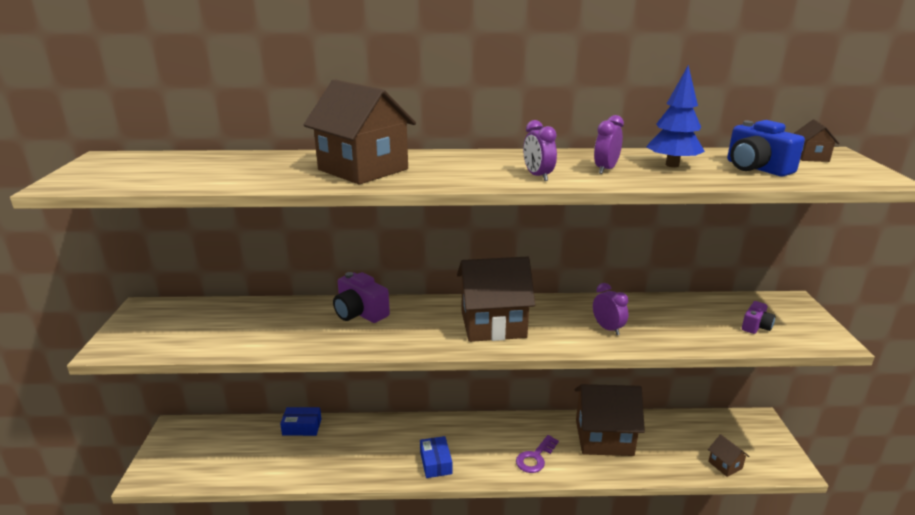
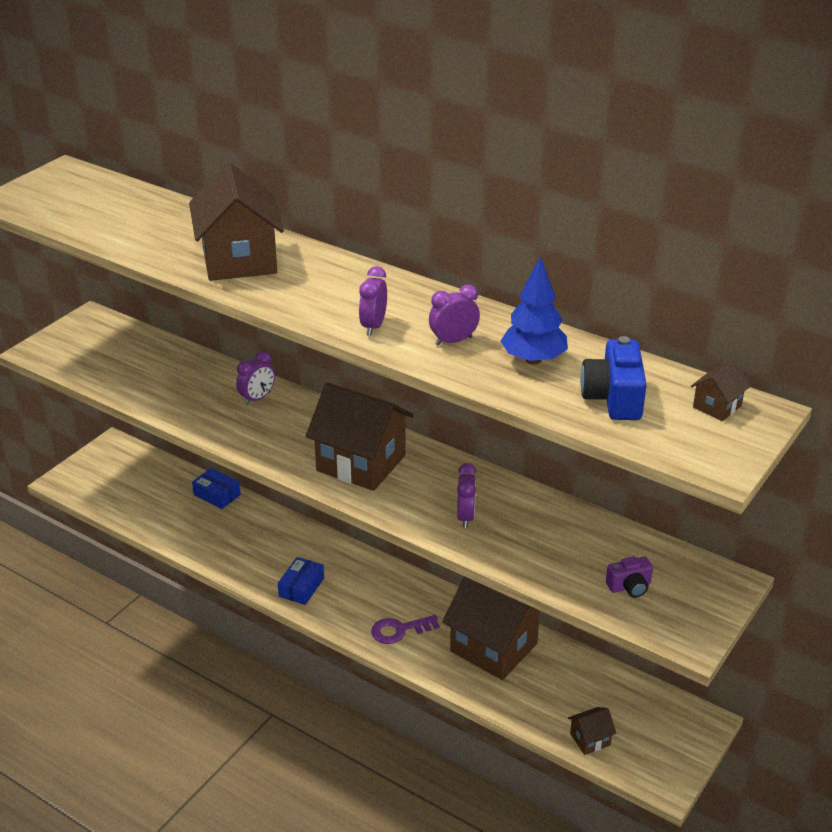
camera: 35 degrees right, 10 degrees up
purple camera [333,272,390,323] -> purple clock [236,351,275,405]
brown house [708,434,749,477] -> brown house turned 60 degrees clockwise [568,707,616,755]

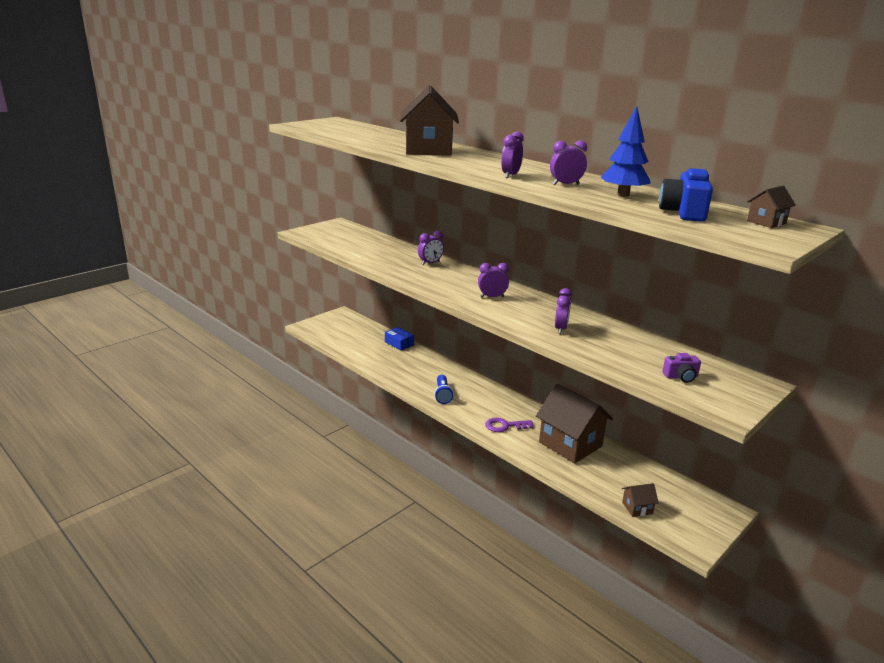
camera: 10 degrees right, 10 degrees down
blue box [278,557,324,605] -> blue flashlight [434,375,454,404]
brown house [306,383,414,491] -> purple clock [478,263,509,297]

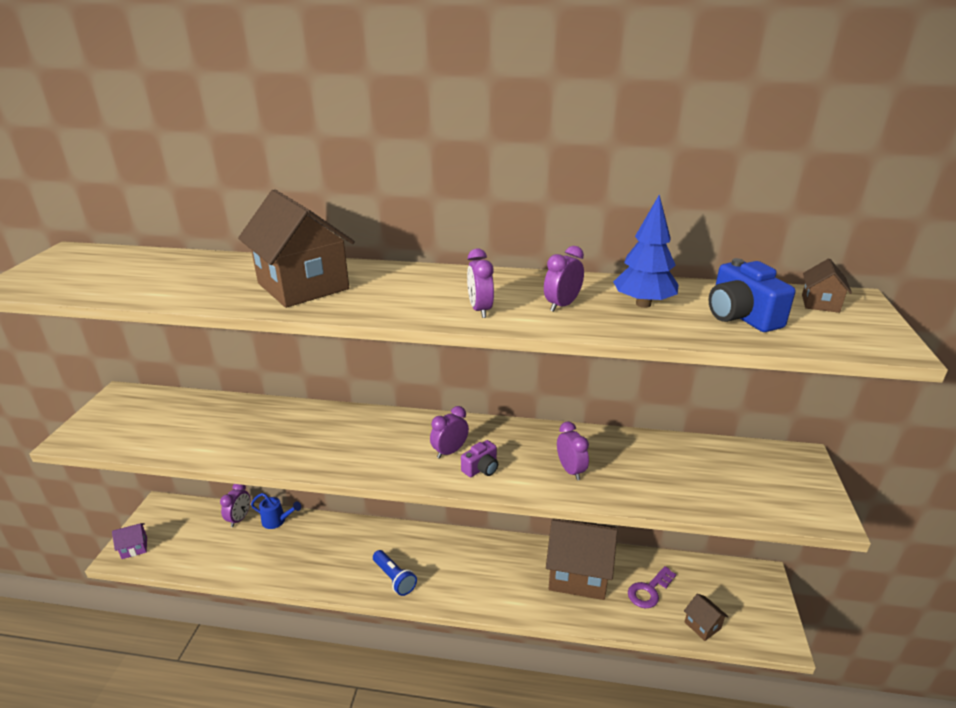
camera: 35 degrees left, 5 degrees up
blue box [385,327,414,350] -> blue watering can [251,493,301,529]
purple clock [418,231,444,265] -> purple clock moved to [220,484,250,527]
purple key [485,418,534,432] -> purple key moved to [628,566,676,608]
brown house [622,483,659,517] -> brown house turned 75 degrees counterclockwise [684,594,729,641]
purple camera [663,353,701,383] -> purple camera moved to [461,440,498,477]
none -> purple house [112,523,147,559]

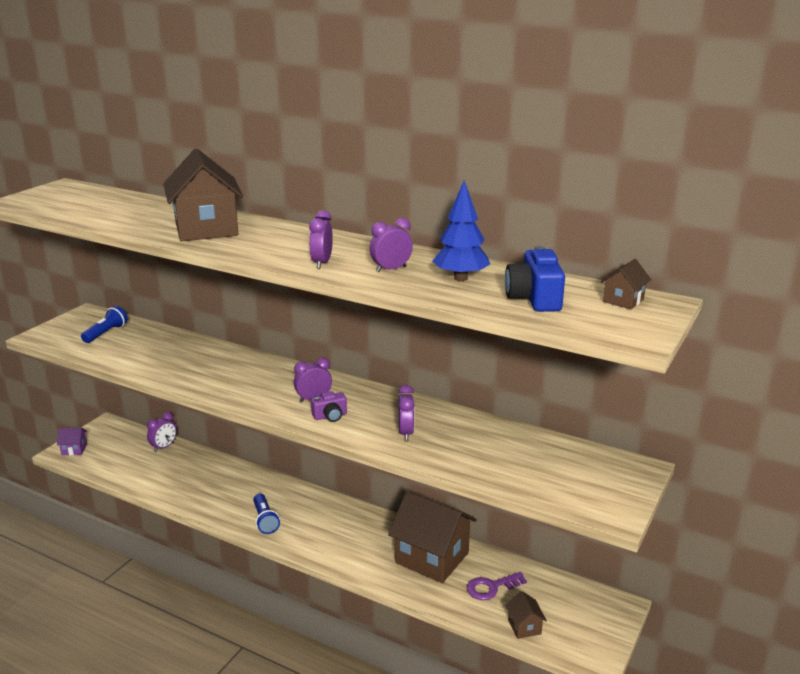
camera: 20 degrees right, 5 degrees down
blue watering can [251,493,301,529] -> none
none -> blue flashlight [81,306,128,343]

